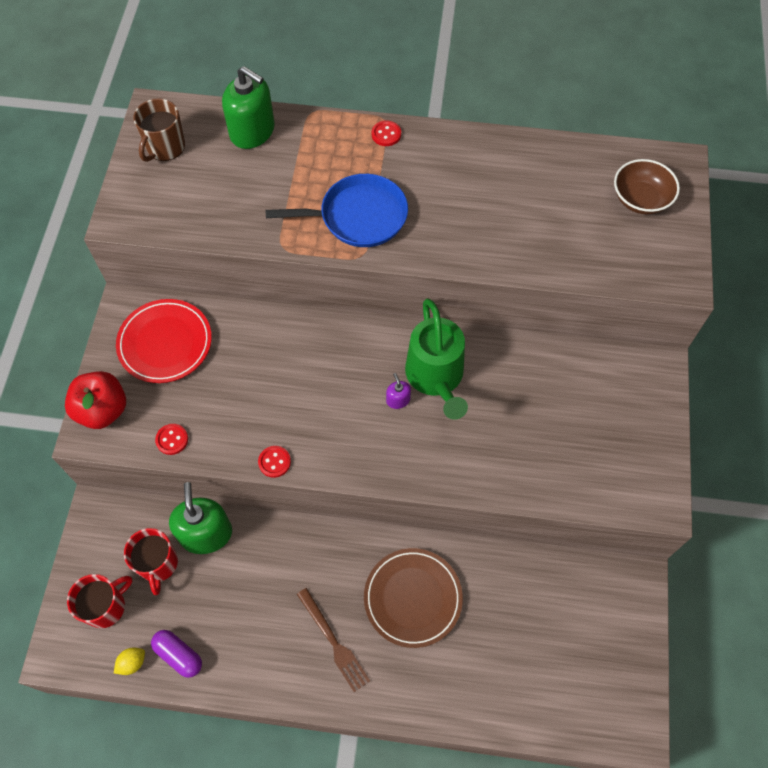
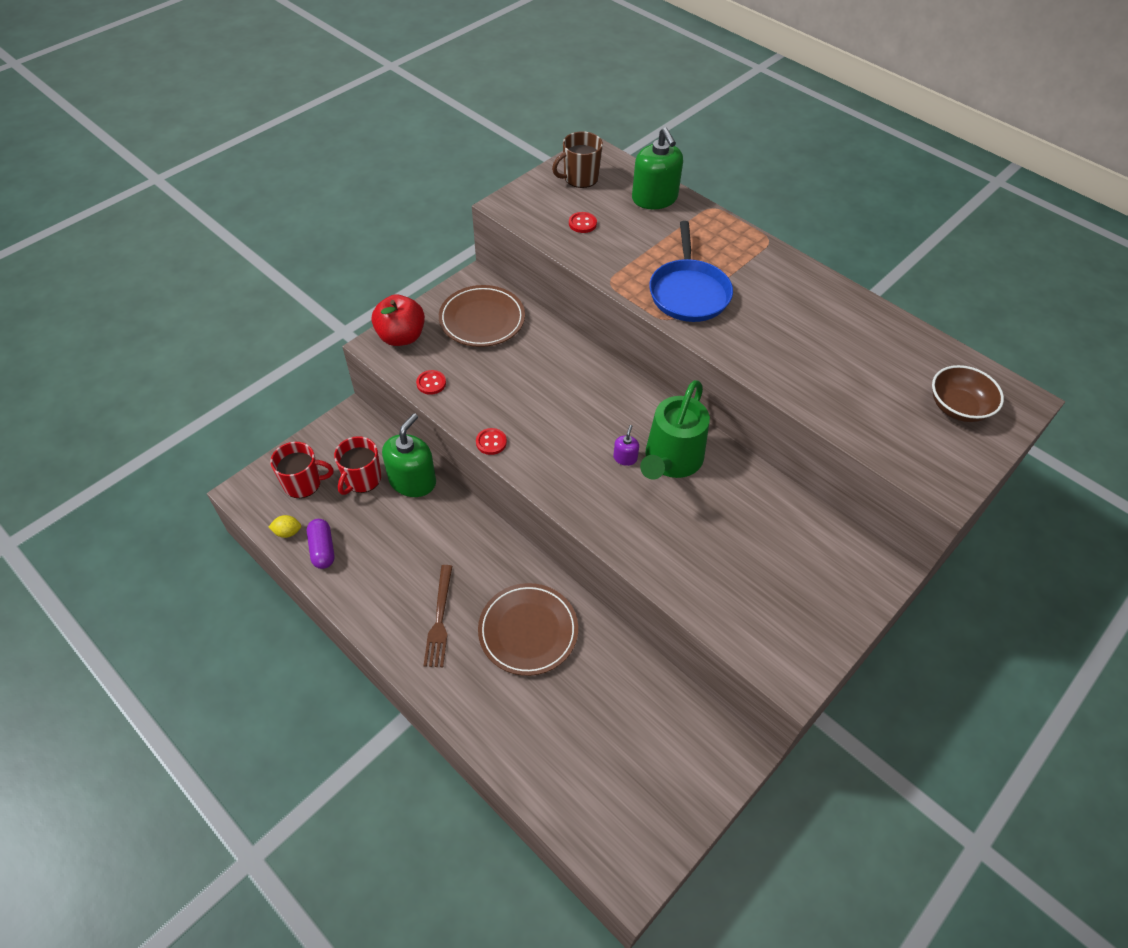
camera: 35 degrees right, 10 degrees down
red plate [116,299,212,383] -> brown plate [439,285,525,347]
blue pan [265,174,408,247] -> blue pan turned 60 degrees clockwise [649,221,733,322]
red button [372,120,401,146] -> red button moved to [569,212,597,233]

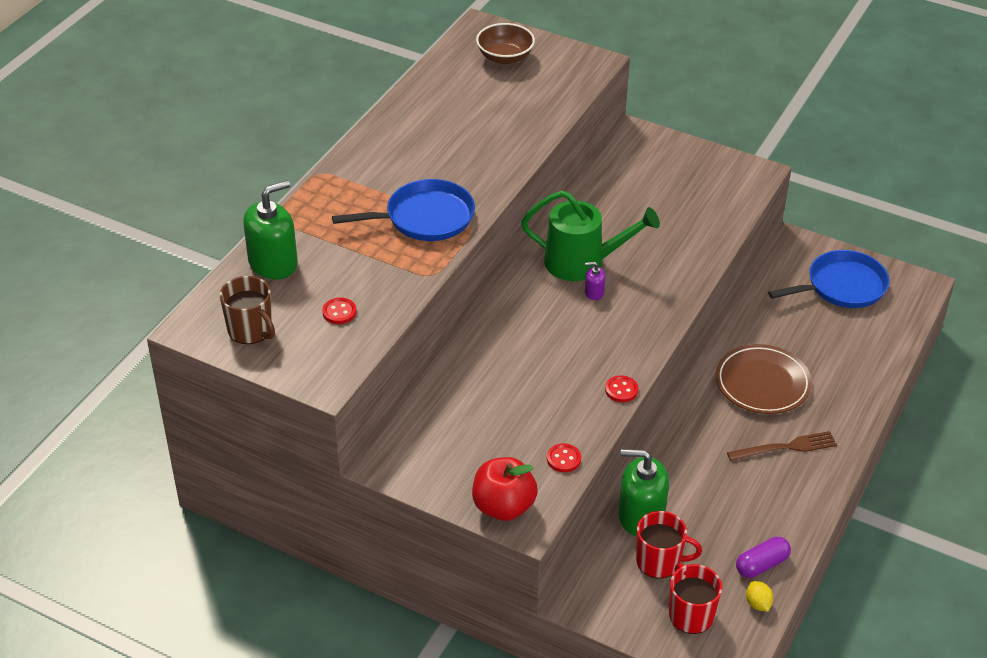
camera: 105 degrees left, 10 degrees down
brown plate [439,285,525,347] -> none
none -> blue pan [768,250,890,308]

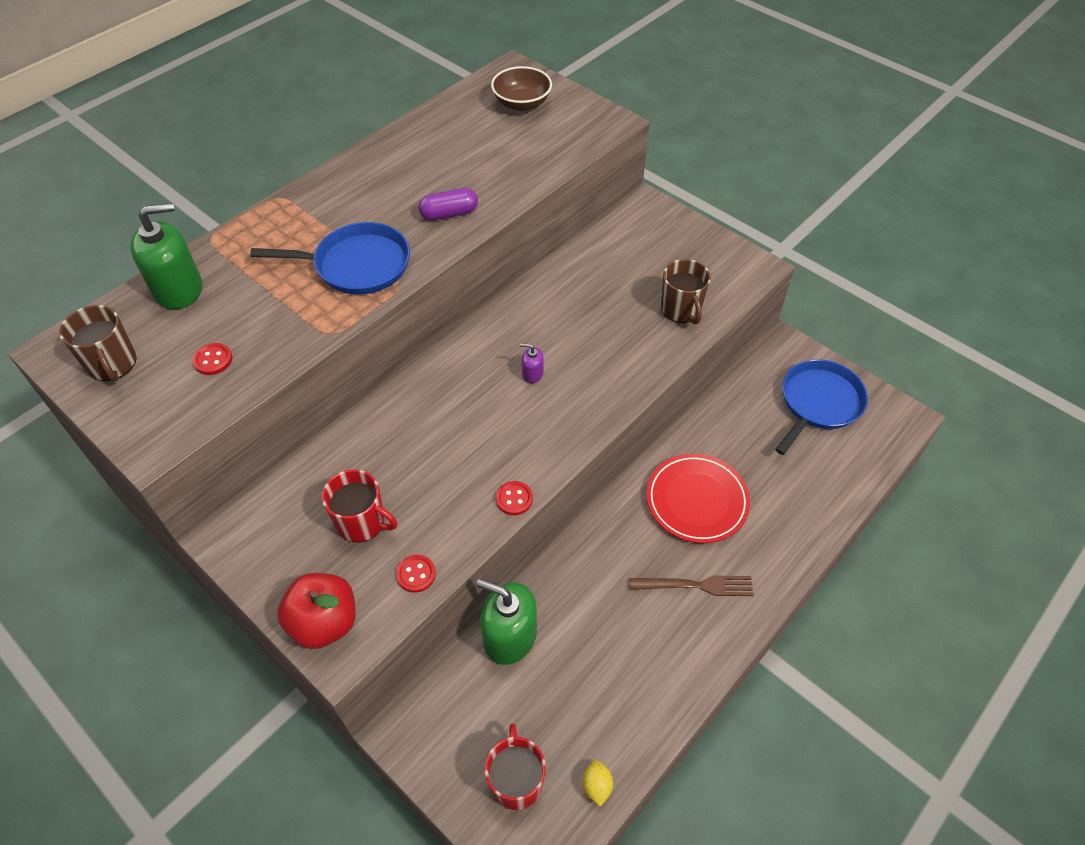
camera: 15 degrees right, 10 degrees up
green watering can [521,191,660,281] -> none
red mug [636,511,702,579] -> red mug moved to [322,469,397,543]
brown plate [716,344,812,414] -> red plate [646,454,750,543]
purple capsule [736,537,791,578] -> purple capsule moved to [418,188,478,221]
blue pan [768,250,890,308] -> blue pan turned 45 degrees counterclockwise [775,359,868,455]
none -> brown mug [661,259,711,324]

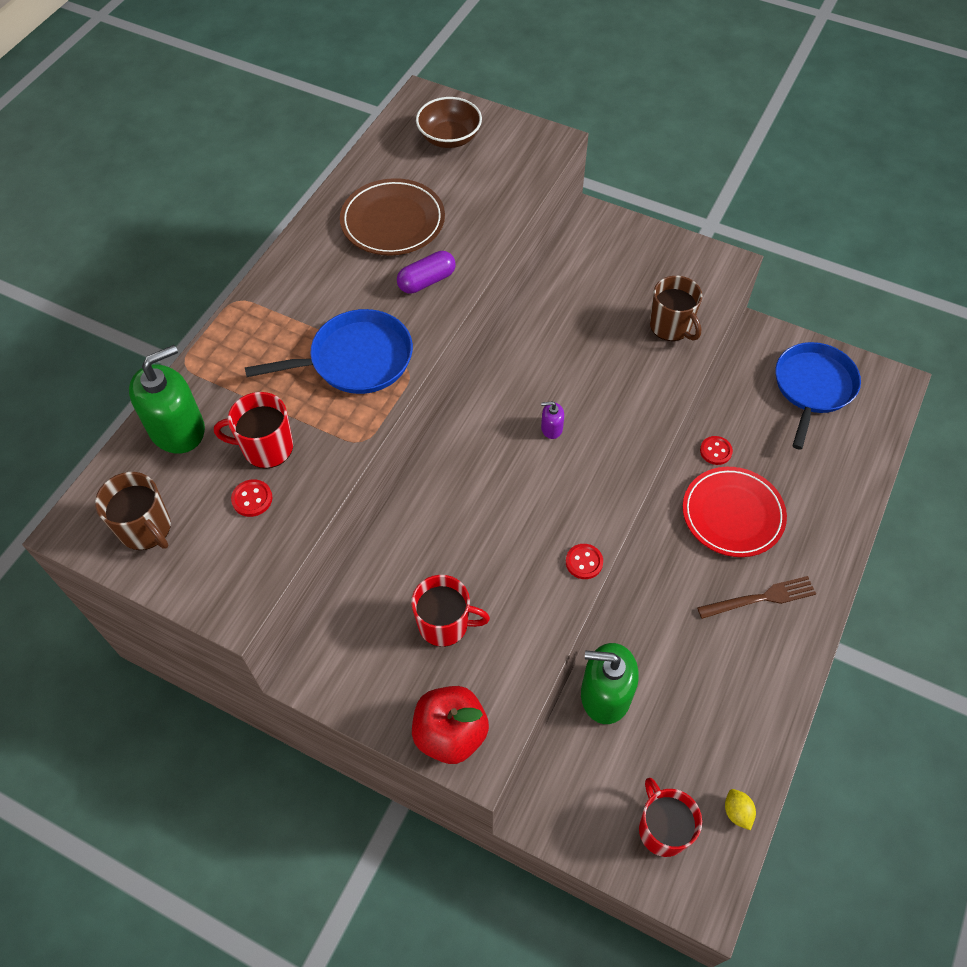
camera: 15 degrees left, 5 degrees up
red button [396,555,436,593] -> red button moved to [700,436,733,465]
none -> red mug [214,392,293,469]
none -> brown plate [340,178,445,255]

